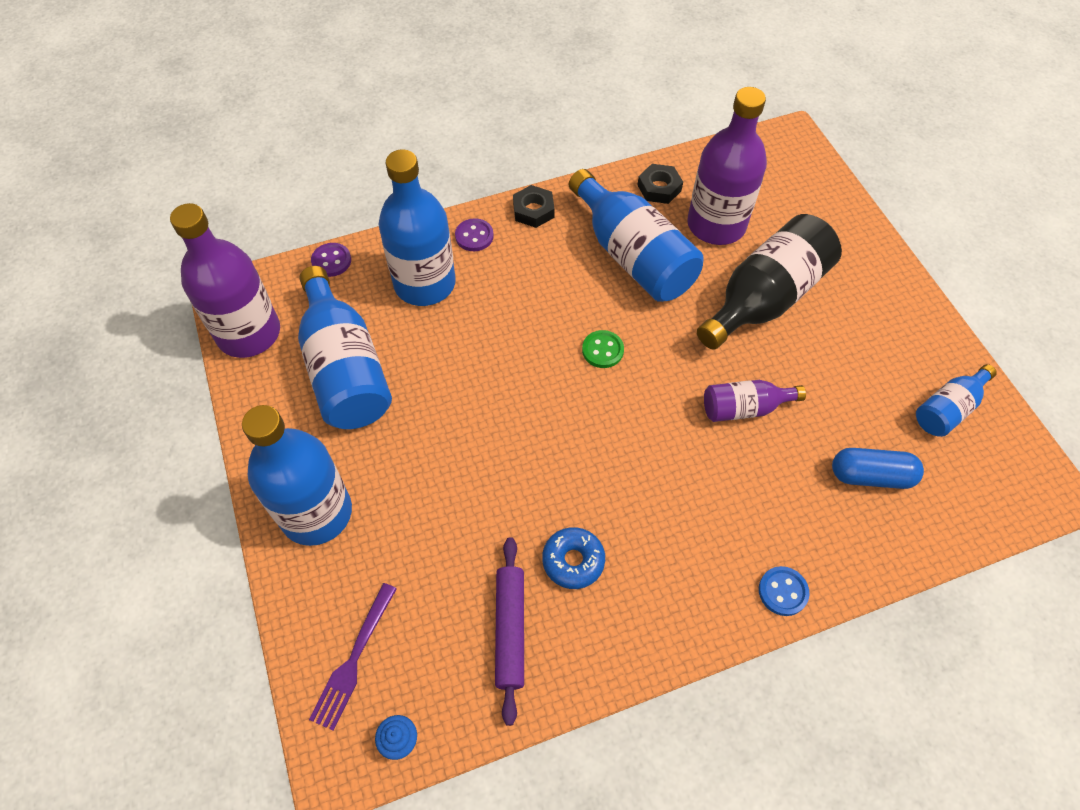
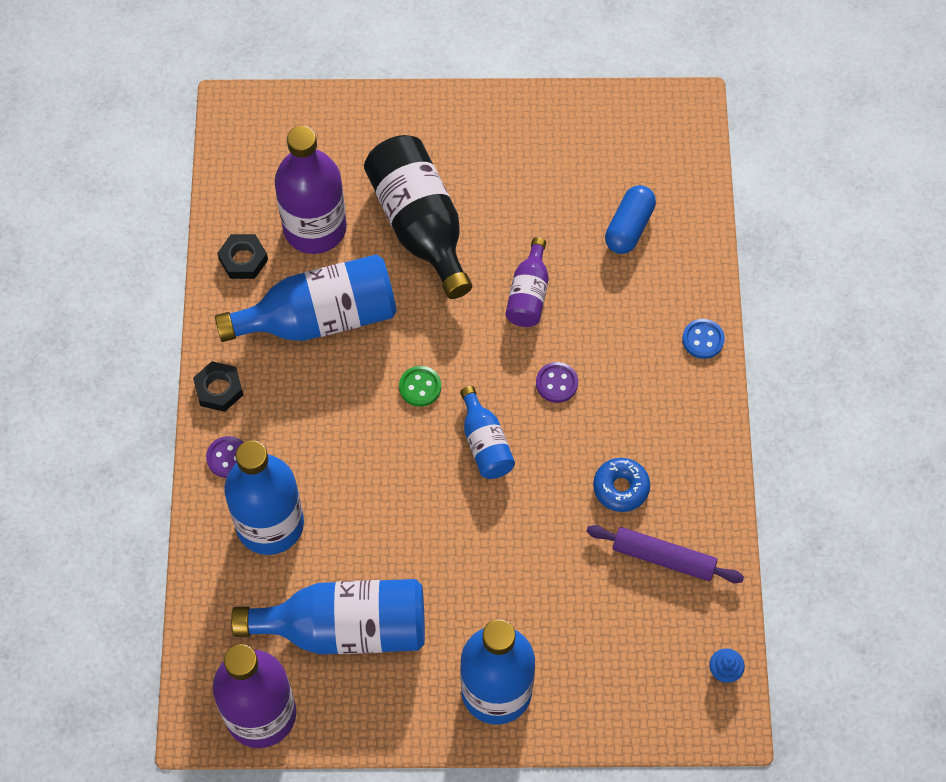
camera: 70 degrees left, 5 degrees up
purple fork [309,583,397,731] -> none
purple button [311,243,351,277] -> purple button moved to [536,362,578,403]
blue bottle [916,364,997,437] -> blue bottle moved to [460,386,515,479]

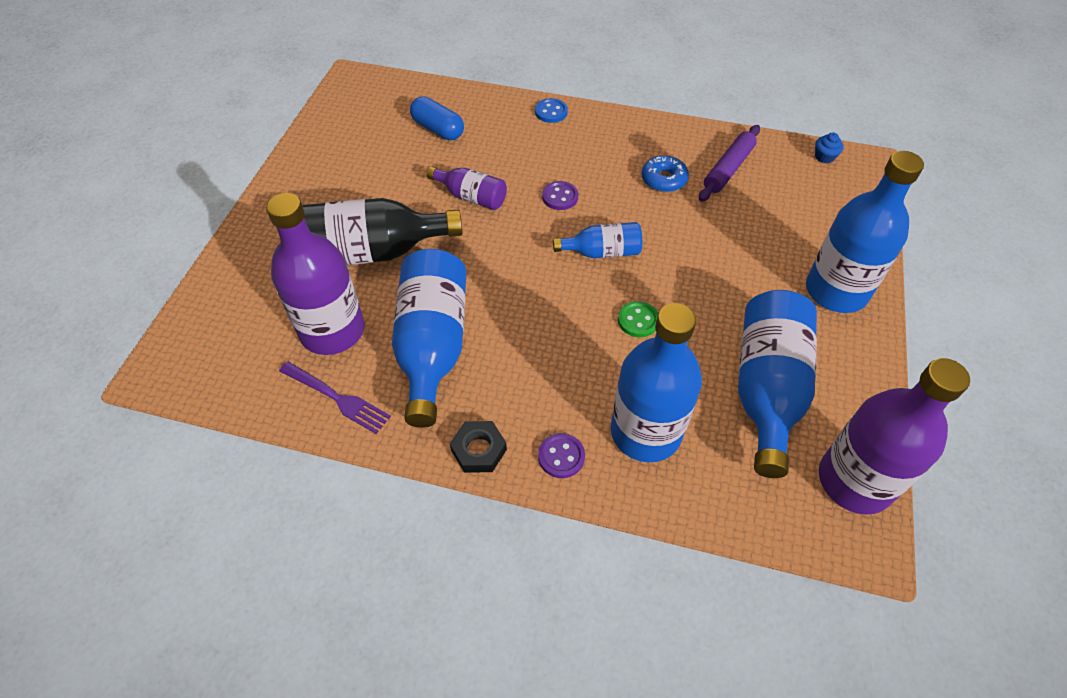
camera: 75 degrees left, 10 degrees down
black nut [217,234,268,279] -> purple fork [279,362,391,434]
green button [399,366,441,407] -> green button moved to [618,301,658,337]

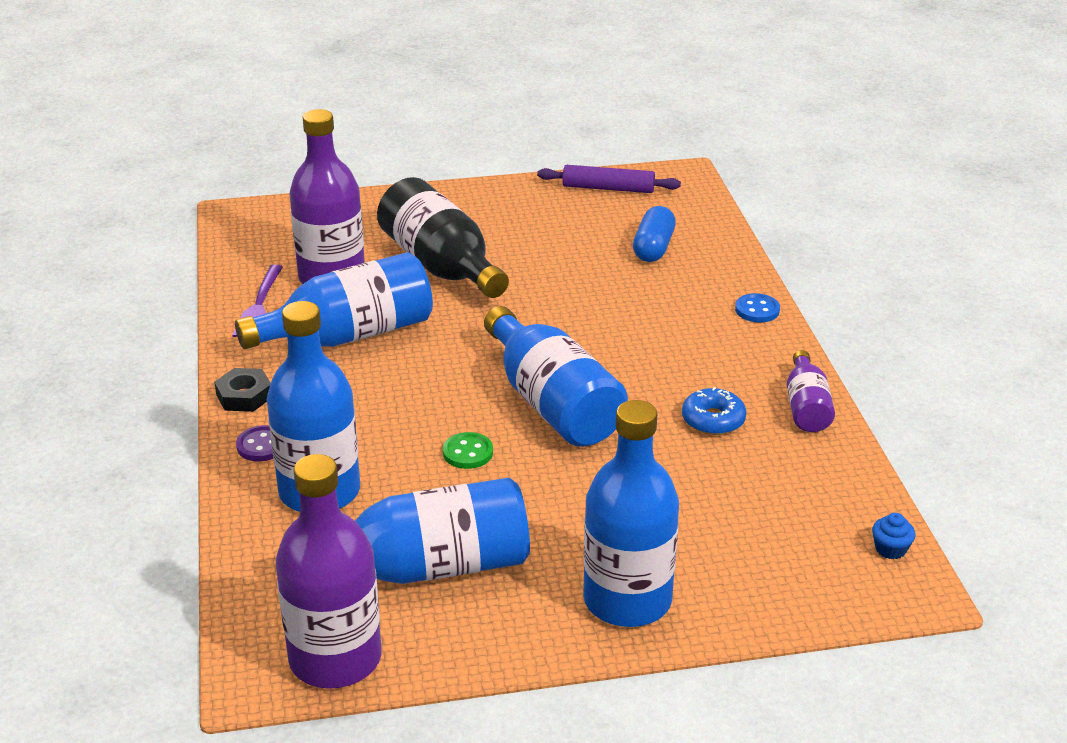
camera: 65 degrees right, 20 degrees down
purple bottle [427,166,507,210] -> purple bottle moved to [787,350,835,432]
purple button [542,181,578,210] -> none
blue bottle [553,222,642,258] -> blue bottle [484,306,628,447], size x1.88
purple rolling pin [699,125,760,202] -> purple rolling pin moved to [537,165,681,193]

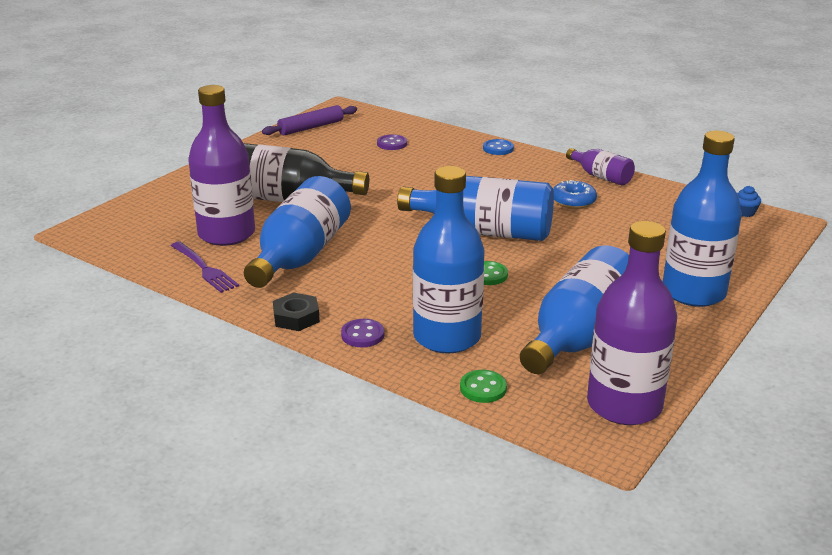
camera: 45 degrees left, 5 degrees down
blue capsule [633,206,676,262] -> purple button [377,134,407,150]
none -> green button [460,370,507,403]

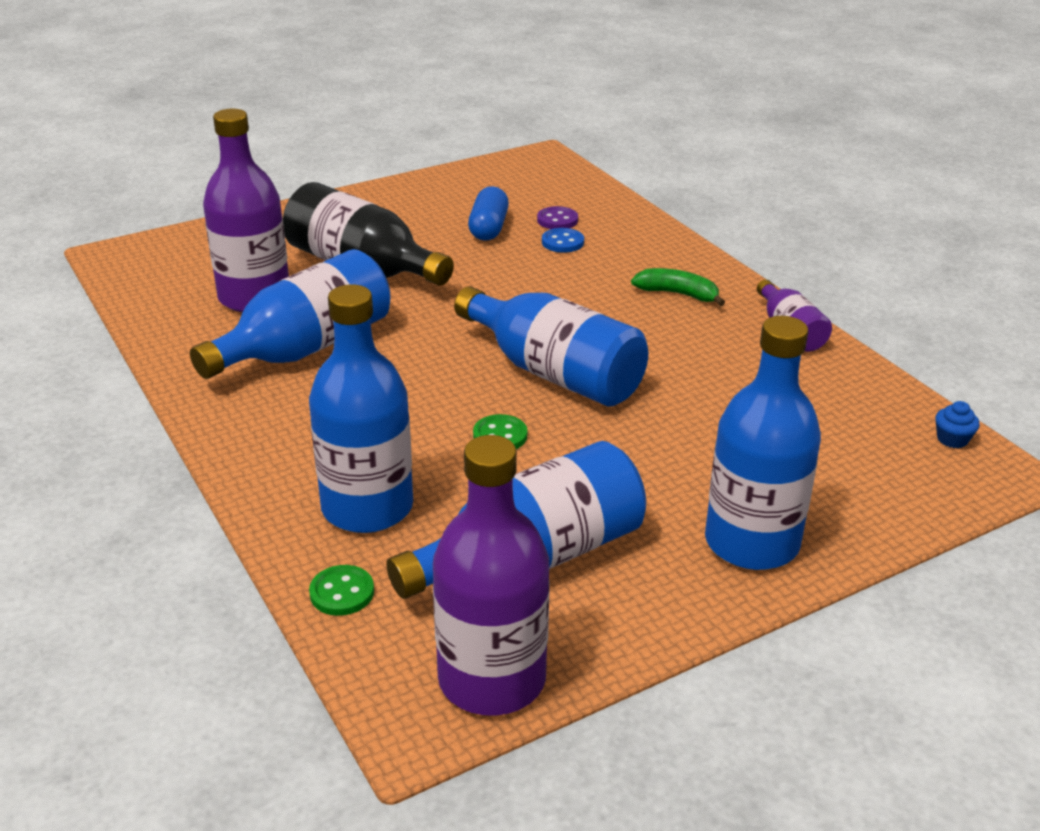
camera: 25 degrees right, 5 degrees up
purple fork [171,241,239,293] -> none
purple rolling pin [262,105,357,135] -> none
black nut [273,292,320,331] -> none
purple button [341,319,384,347] -> none
blue button [483,139,514,155] -> blue button moved to [542,228,584,253]
blue donut [553,180,597,209] -> none
none -> blue capsule [468,186,509,241]
none -> green banana [631,268,725,306]

